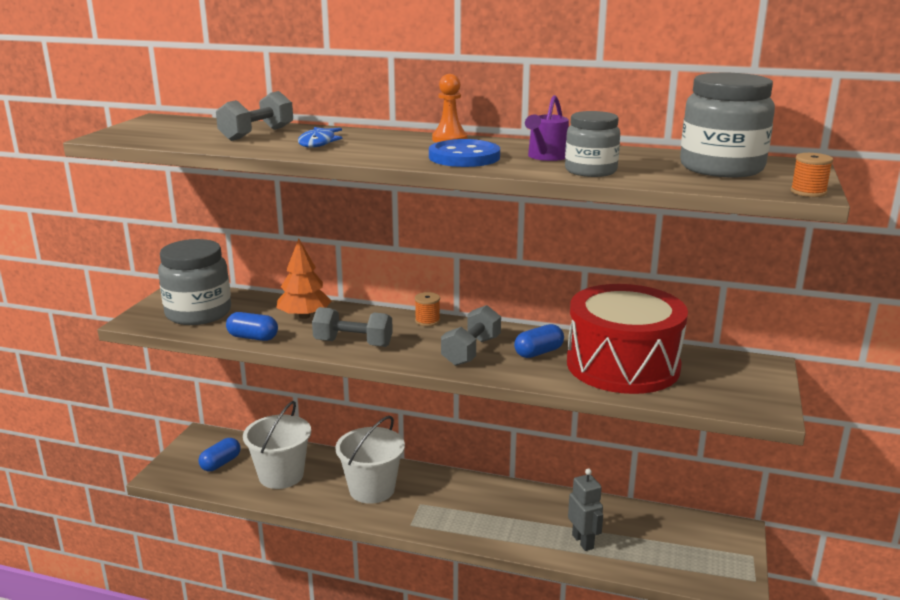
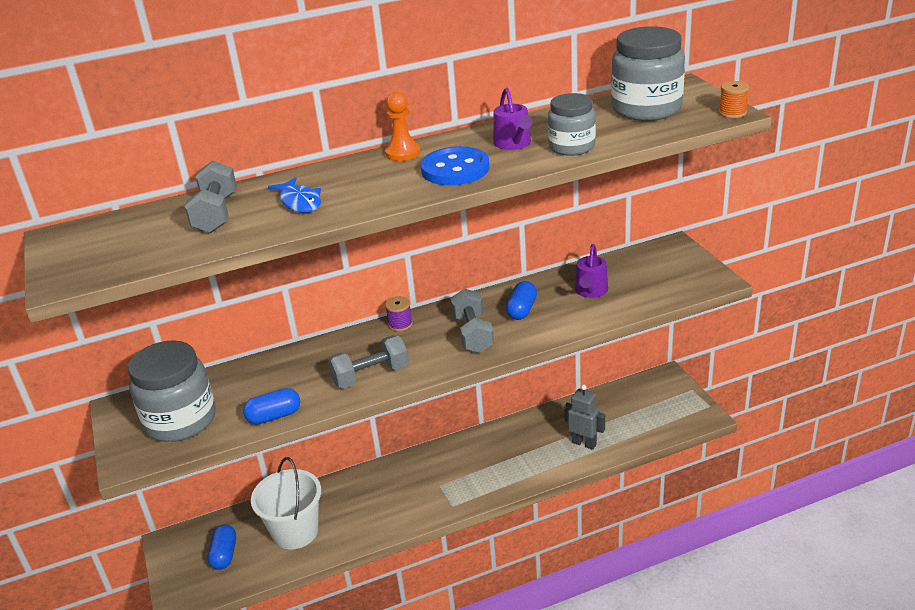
camera: 35 degrees left, 10 degrees up
orange tree [276,239,332,319] -> none
white bucket [335,416,405,504] -> none
orange spool [415,292,440,326] -> purple spool [385,296,413,331]
red drum [567,284,688,394] -> purple watering can [575,244,608,298]

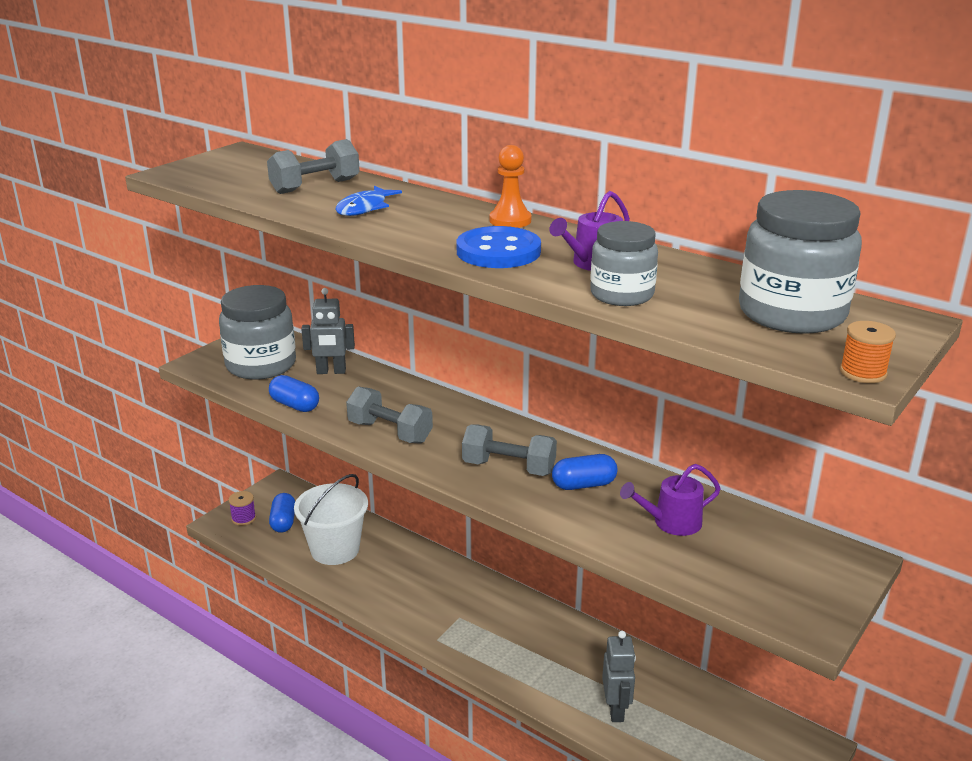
camera: 55 degrees right, 5 degrees down
blue capsule [208,524,236,570] -> blue capsule turned 60 degrees counterclockwise [269,493,295,533]
purple spool [385,296,413,331] -> purple spool moved to [229,491,256,526]
grey dumbbell [450,288,494,353] -> grey dumbbell turned 60 degrees clockwise [462,424,557,476]
none -> grey robot [301,288,355,374]

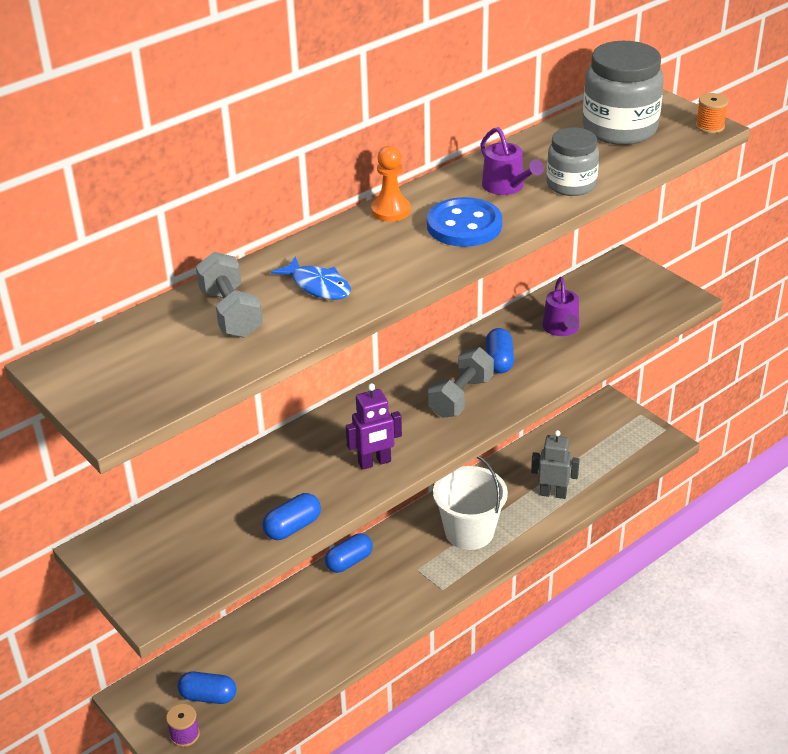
camera: 75 degrees left, 10 degrees up
grey jar [219,285,296,380] -> none
white bucket [294,474,368,565] -> white bucket moved to [433,456,508,550]
grey robot [301,288,355,374] -> none
grey dumbbell [346,387,433,444] -> purple robot [346,383,402,470]
none -> blue capsule [325,533,373,573]

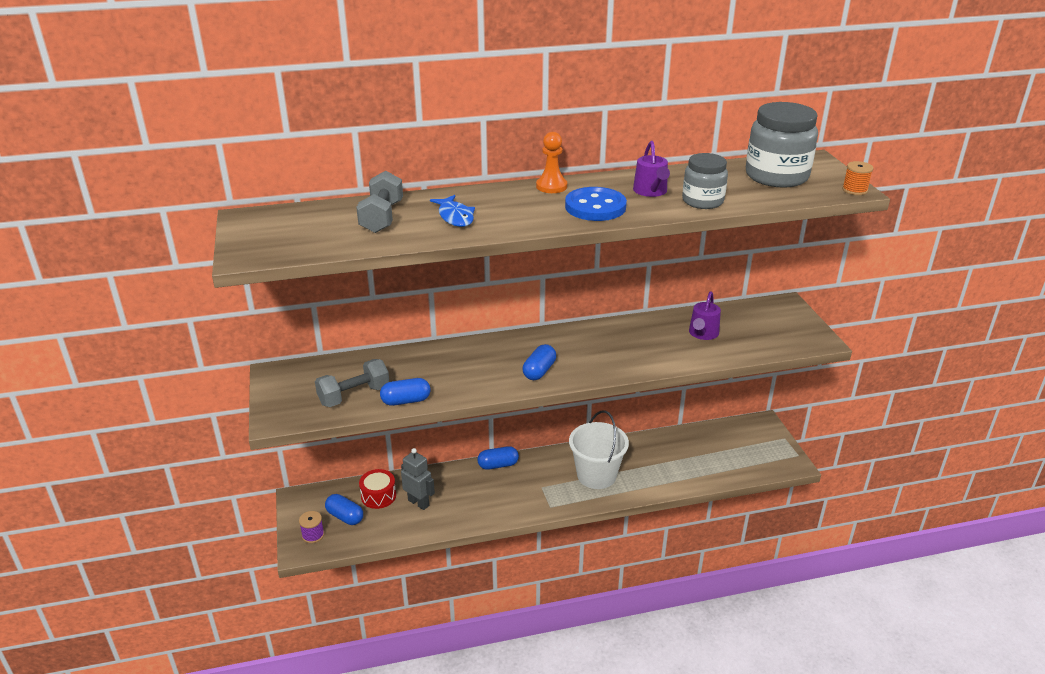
camera: 25 degrees right, 5 degrees down
purple robot [346,383,402,470] -> none
grey dumbbell [428,347,494,418] -> grey dumbbell moved to [315,359,389,407]
blue capsule [486,328,514,373] -> blue capsule moved to [523,344,556,380]
grey robot [531,430,580,499] -> grey robot moved to [401,448,435,510]
none -> red drum [359,469,396,509]

